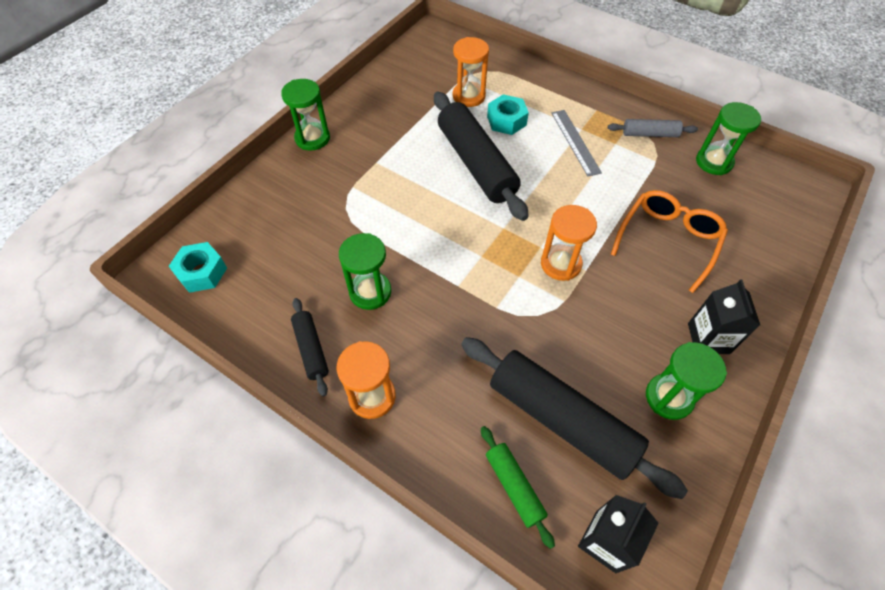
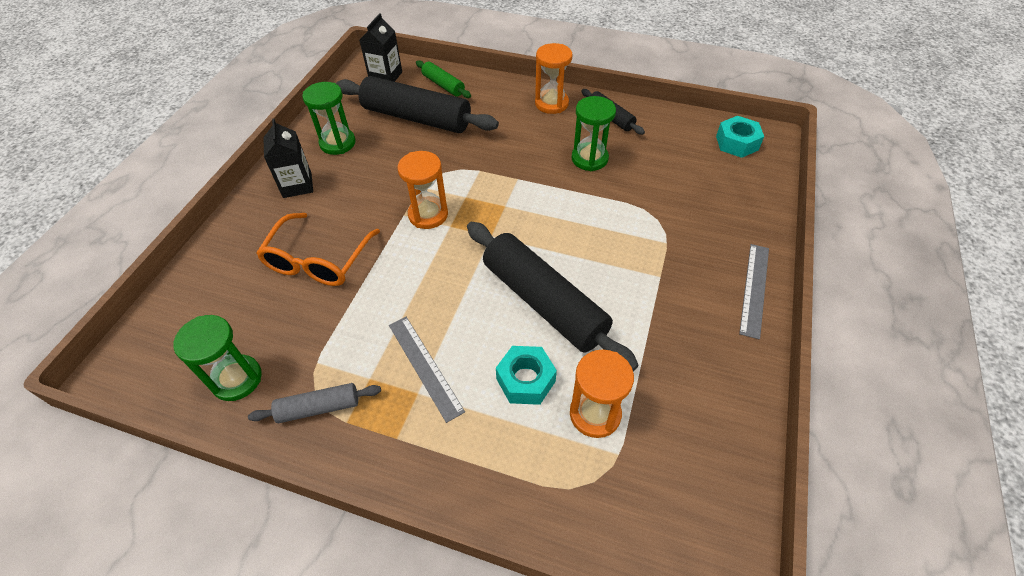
camera: 165 degrees right, 5 degrees down
green hourglass [281,79,330,151] -> grey ruler [739,244,769,339]

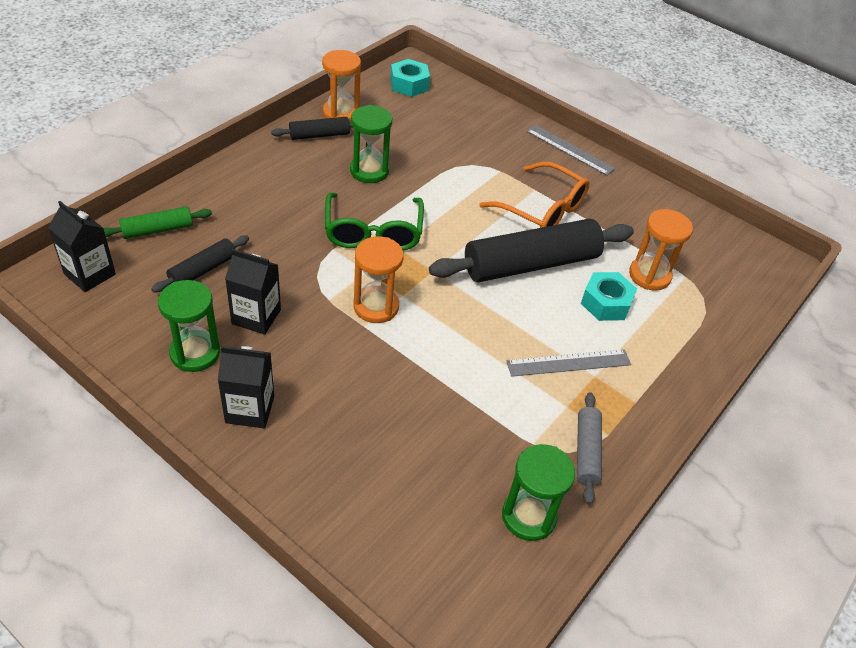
camera: 75 degrees left, 5 degrees down
orange glasses [256,213,380,286] -> orange glasses moved to [479,161,590,228]
black rolling pin [336,76,499,133] -> black rolling pin [151,235,249,292], size x0.49
orange hourglass [535,43,573,114] -> orange hourglass moved to [322,50,361,123]
none -> black carton [225,249,281,335]
none -> green glasses [325,193,424,251]

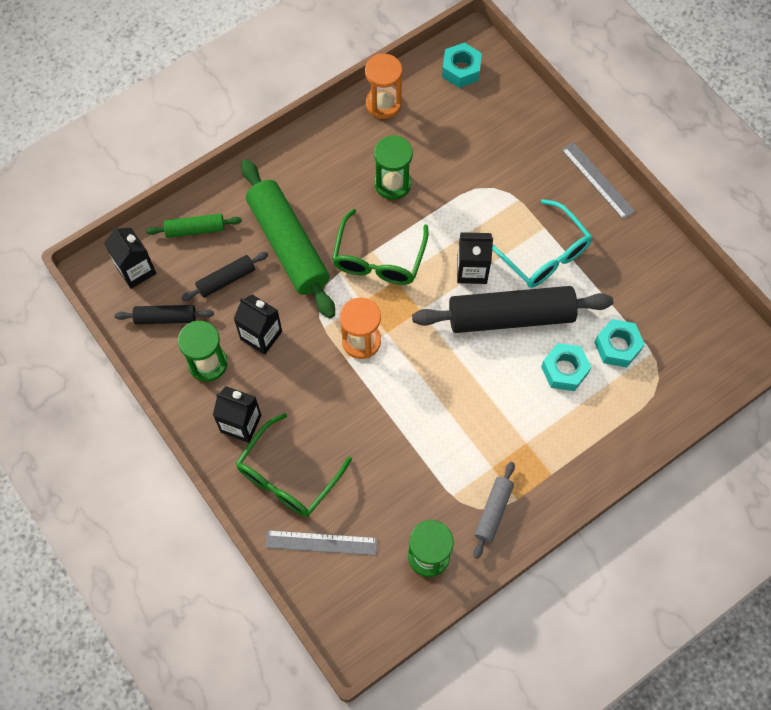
camera: 20 degrees right, 20 degrees up
black rolling pin [271,117,353,140] -> black rolling pin moved to [115,305,214,324]
orange glasses [479,161,590,228] -> turquoise glasses [492,199,592,288]
grey ruler [507,349,631,377] -> grey ruler moved to [266,530,378,556]
orange hourglass [629,209,693,291] -> turquoise nut [594,319,645,368]
none -> green glasses [236,413,352,517]
none -> green rolling pin [241,159,335,318]
none -> black carton [457,232,493,284]

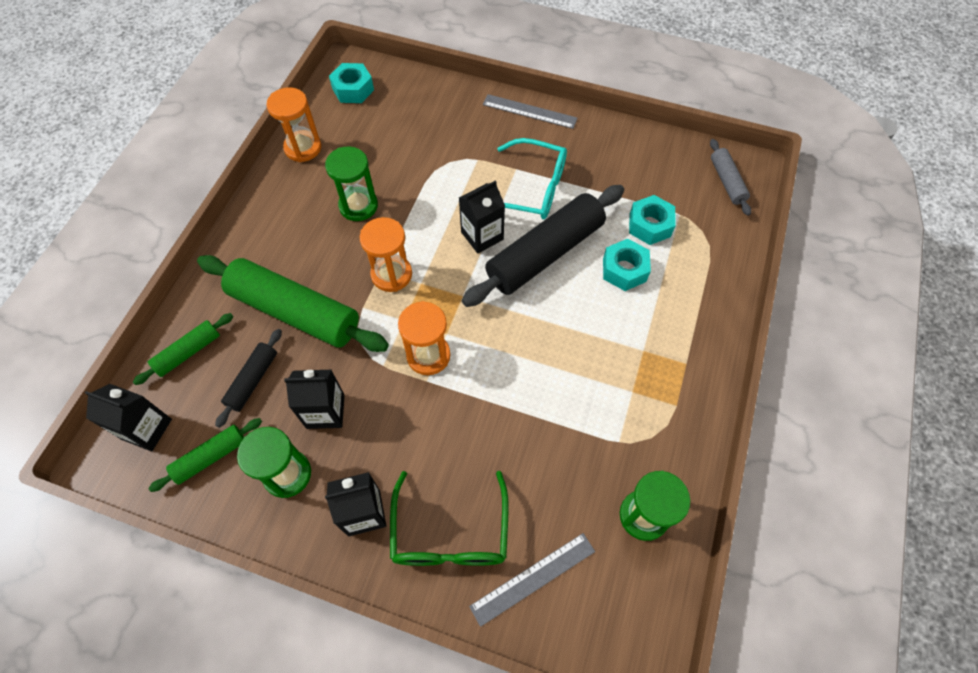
camera: 35 degrees left, 5 degrees down
black rolling pin [115,305,214,324] -> green rolling pin [148,418,262,492]
green glasses [332,209,428,285] -> orange hourglass [360,217,412,292]
grey rolling pin [474,462,515,559] -> grey rolling pin moved to [710,139,751,216]

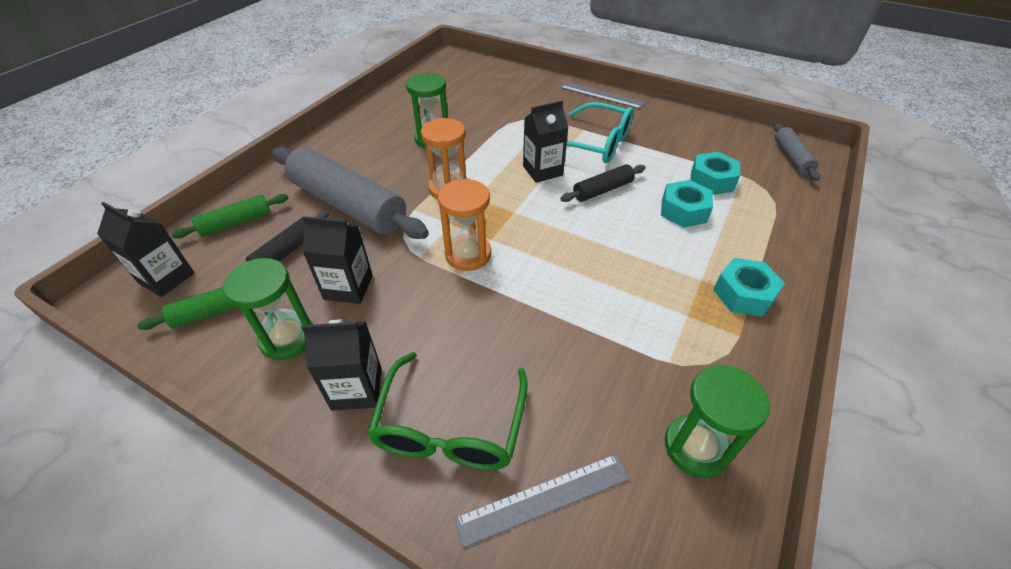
camera: 10 degrees right, 15 degrees down
green rolling pin [197,255,389,352] -> grey rolling pin [272,147,429,239]
orange hourglass [266,87,321,162] -> none
turquoise nut [329,63,374,103] -> turquoise nut moved to [713,258,785,317]
black rolling pin [462,185,624,307] -> black rolling pin [560,164,645,202], size x0.49

